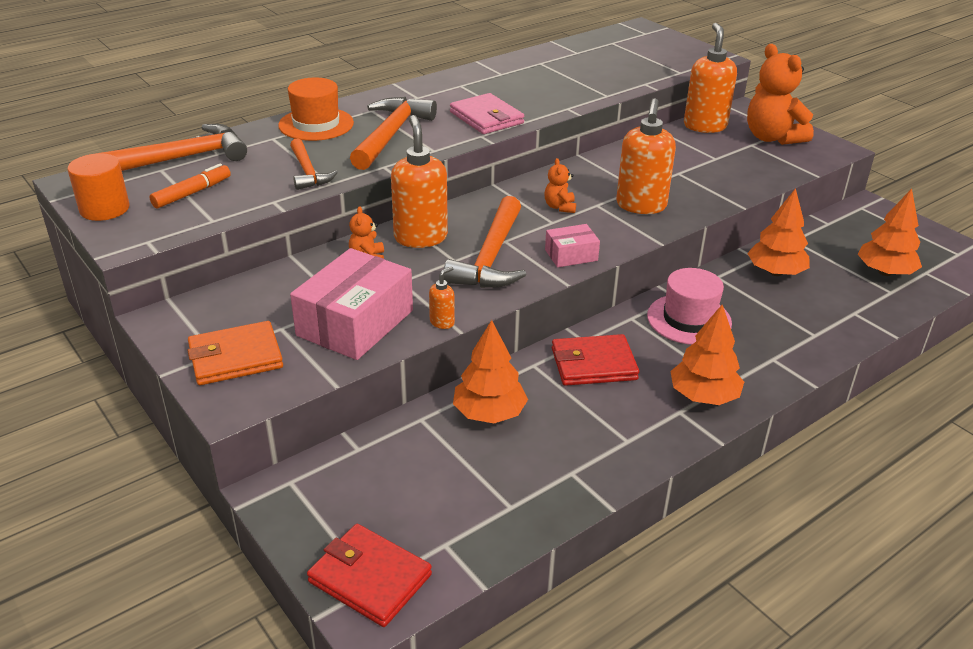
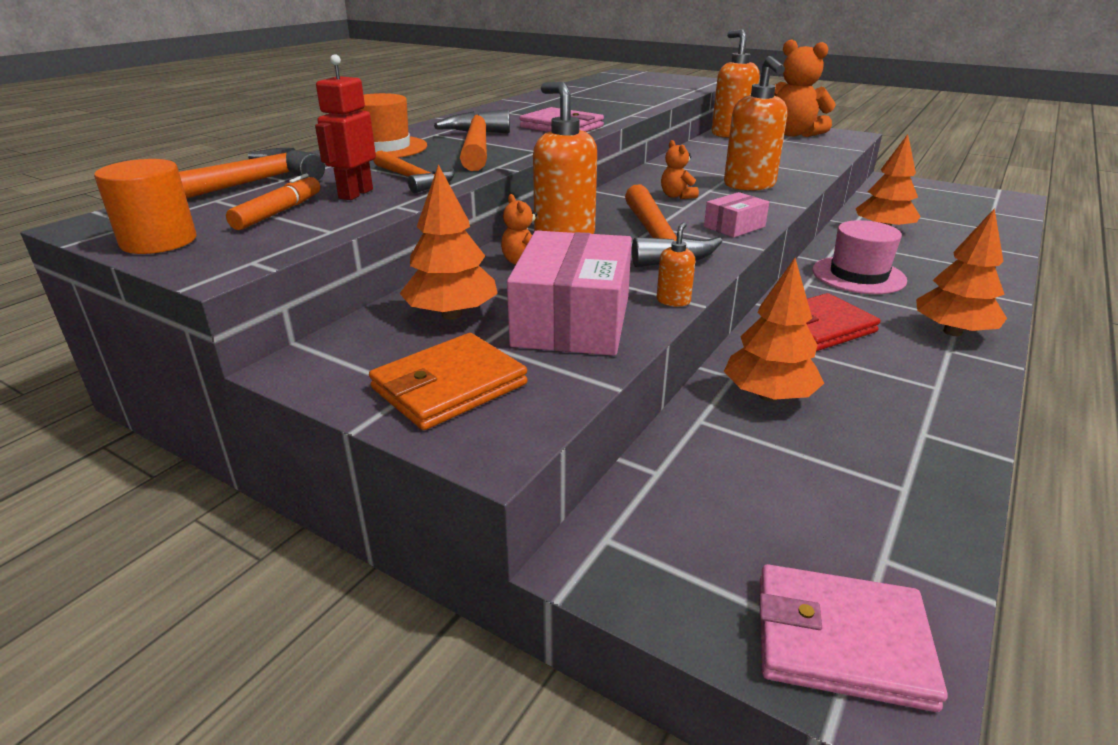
camera: 20 degrees left, 5 degrees down
red wallet [307,524,432,627] -> pink wallet [759,564,948,712]
orange tree [858,189,922,276] -> orange tree moved to [399,164,498,319]
none -> red robot [315,54,376,200]

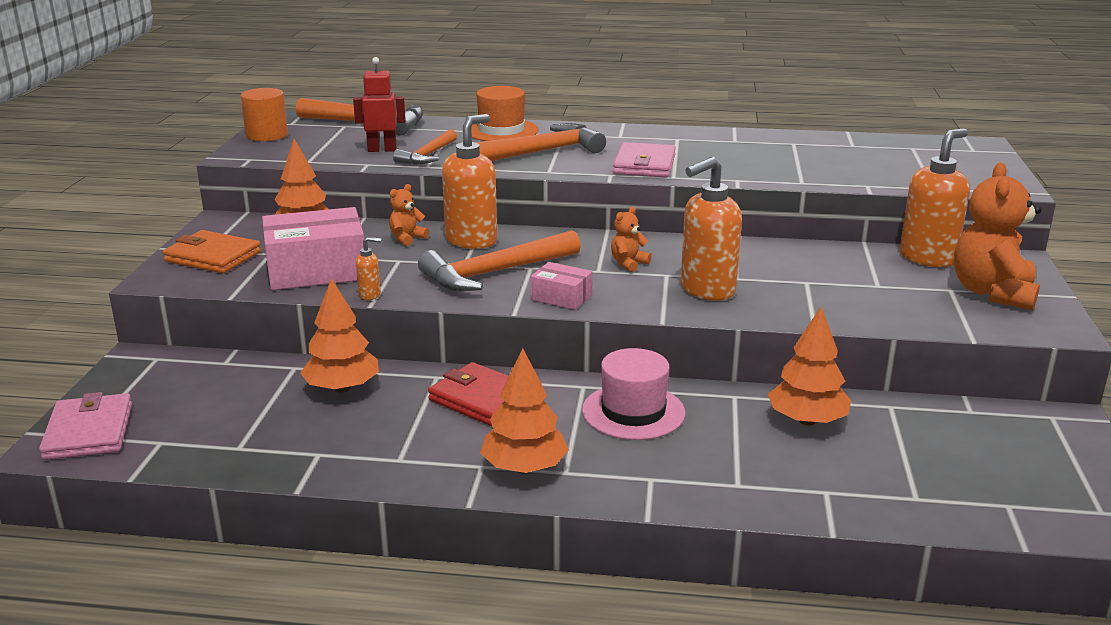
camera: 65 degrees right, 5 degrees down
orange marker [226,174,320,230] -> none

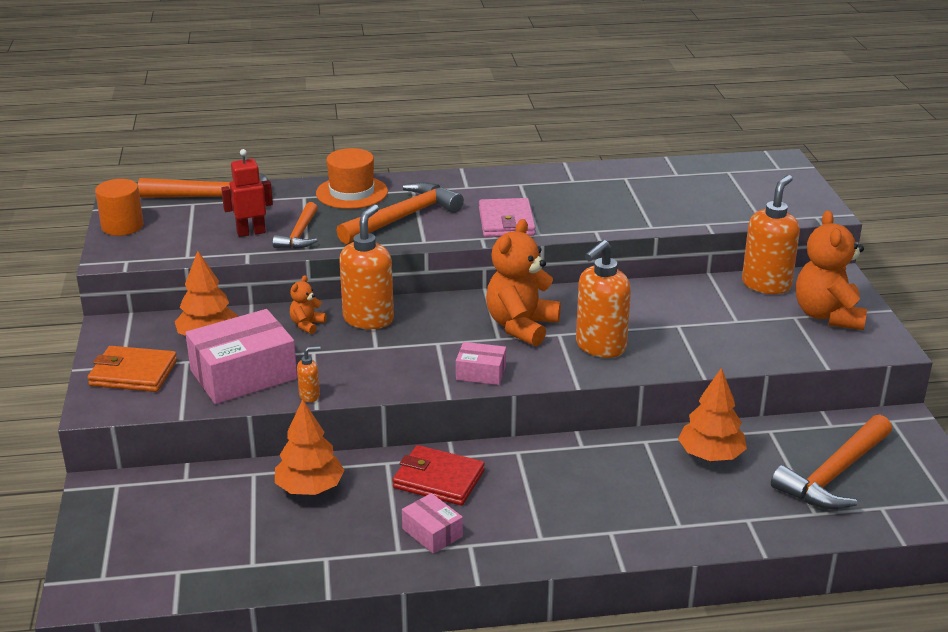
camera: 15 degrees left, 5 degrees up
pink wallet [39,392,132,460] -> none
orange hammer [418,230,581,291] -> orange hammer moved to [771,415,892,509]
orange tree [480,348,569,473] -> none
pink hat [582,348,685,440] -> none
orange teddy bear [611,207,651,272] -> orange teddy bear [486,219,561,346], size x2.13
none -> pink box [402,493,463,554]

